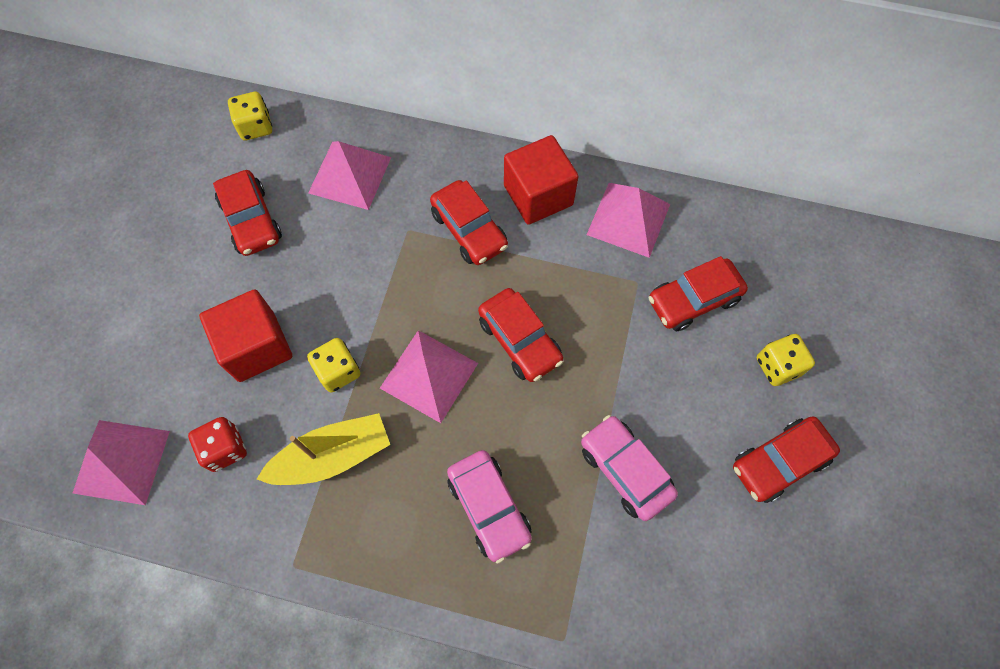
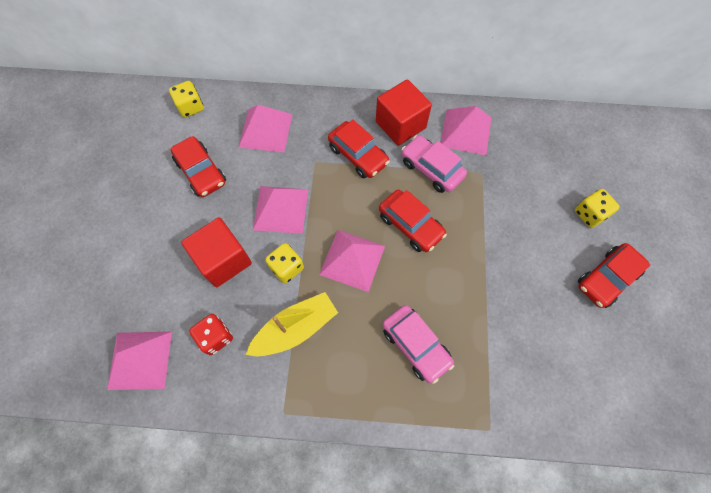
camera: 10 degrees left, 0 degrees up
pink car [581,415,678,521] -> pink car moved to [401,135,467,193]
red car [648,256,748,332] -> none
none -> pink pyramid [253,186,308,234]

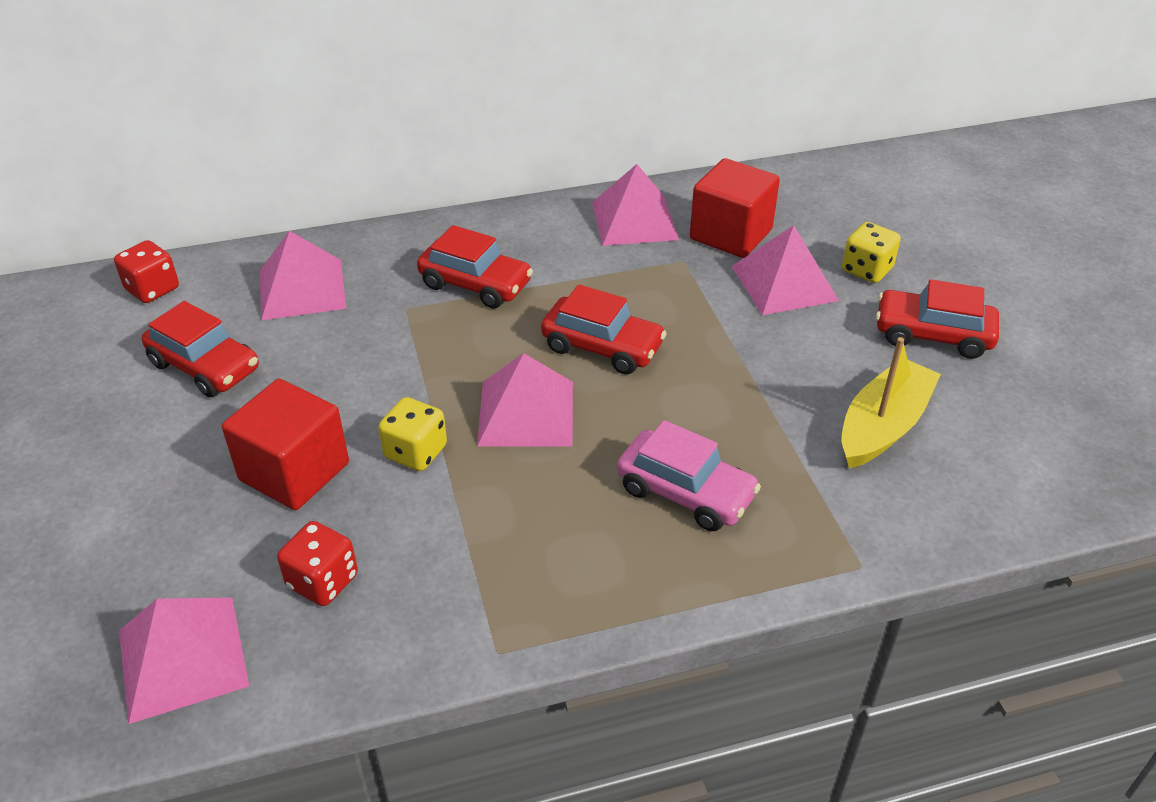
camera: 20 degrees left, 25 degrees down
yellow dice [169,81,204,118] -> red dice [114,240,179,303]
yellow boat [246,292,338,356] -> yellow boat moved to [841,337,941,469]
pink pyramid [253,186,308,234] -> pink pyramid moved to [731,225,839,315]
red cube [376,80,432,146] -> red cube moved to [690,158,780,258]
pink car [401,135,467,193] -> none
red car [578,243,650,308] -> red car turned 75 degrees clockwise [876,279,999,359]

